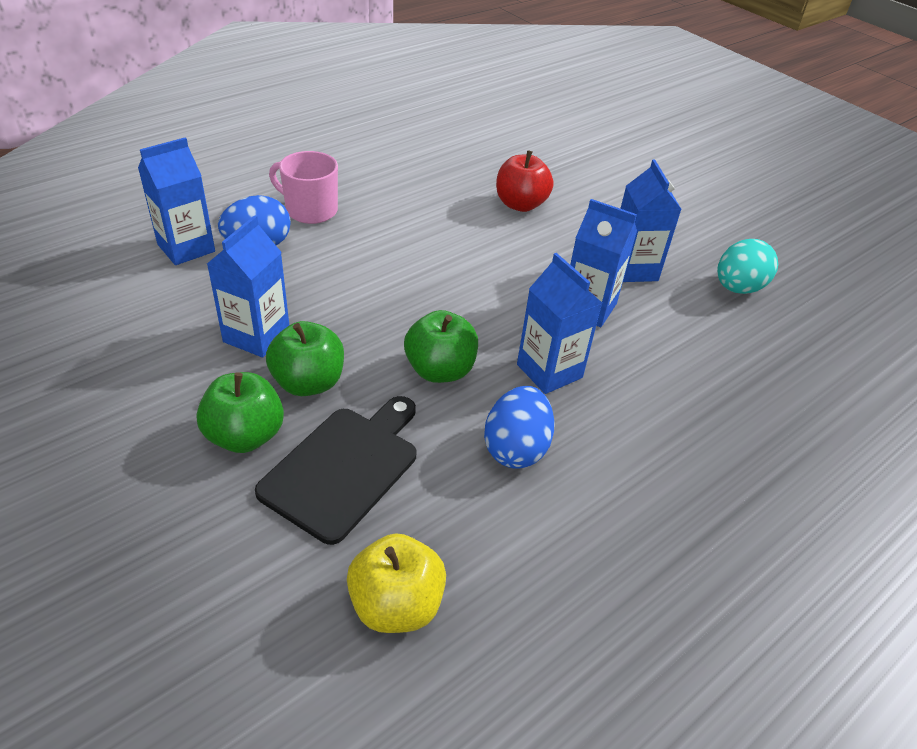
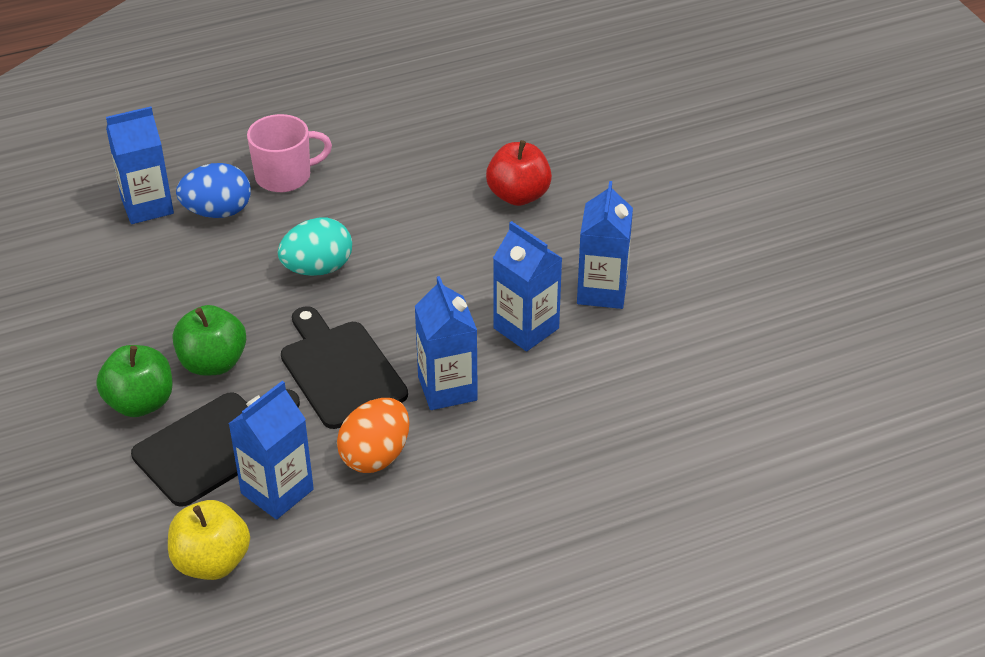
camera: 20 degrees right, 0 degrees up
blue carton [207,215,289,357] -> blue carton moved to [228,381,314,520]
pink mug [269,151,338,224] -> pink mug turned 120 degrees clockwise [247,114,332,192]
green apple [404,310,478,383] -> black cutting board [281,306,408,429]
blue egg [484,386,555,469] -> orange egg [337,398,409,473]
turquoise egg [717,239,778,294] -> turquoise egg moved to [278,218,352,276]

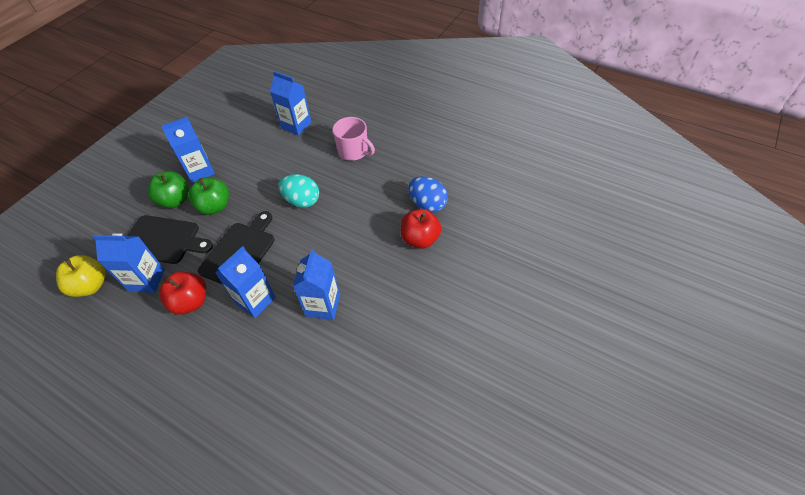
camera: 55 degrees right, 10 degrees up
blue egg [176,163,251,218] -> blue egg moved to [408,177,448,212]
orange egg [337,398,409,473] -> red apple [159,272,206,315]
blue carton [577,181,633,309] -> blue carton moved to [161,117,215,183]

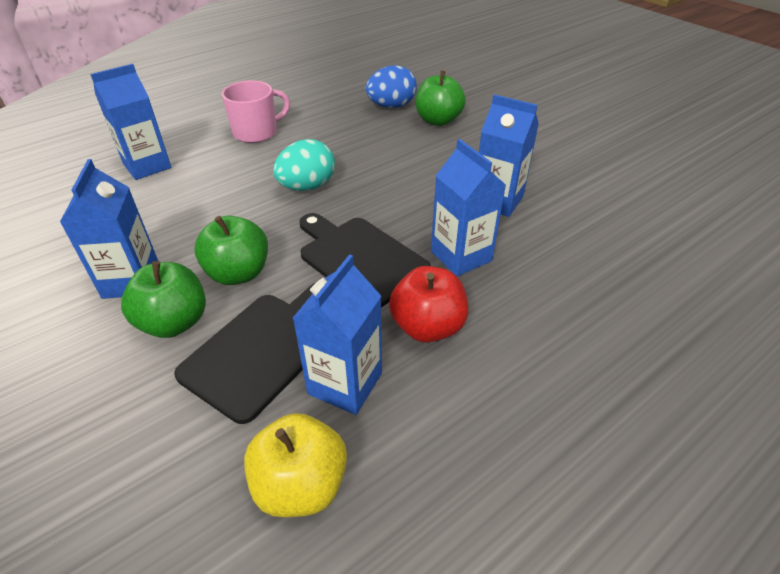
camera: 70 degrees left, 10 degrees down
red apple [401,209,441,249] -> green apple [416,70,466,126]

